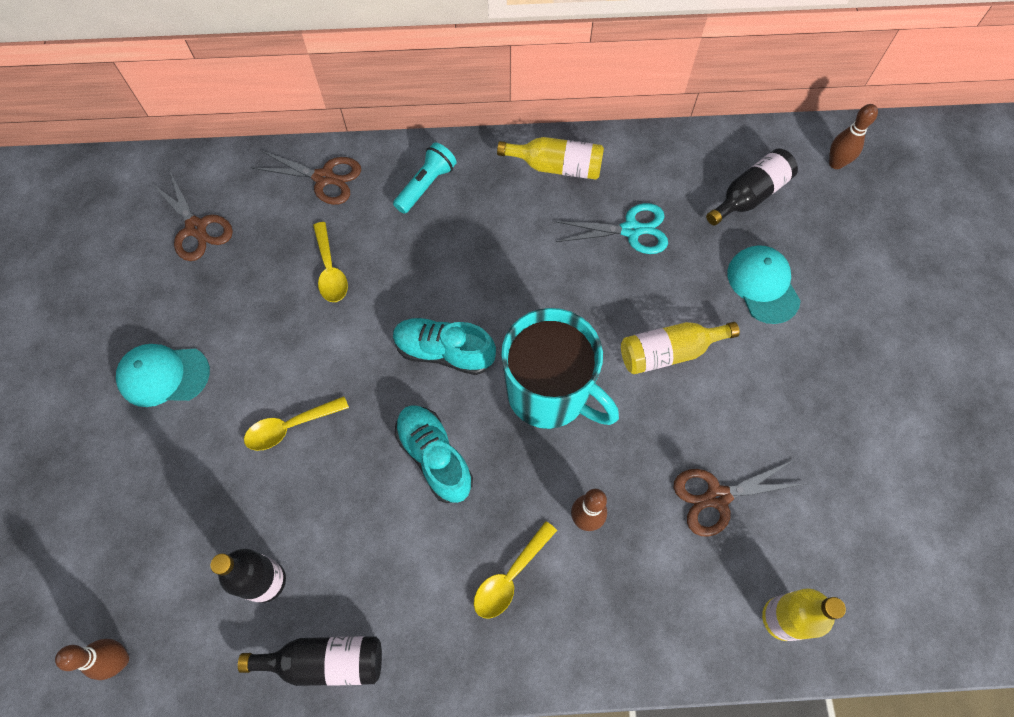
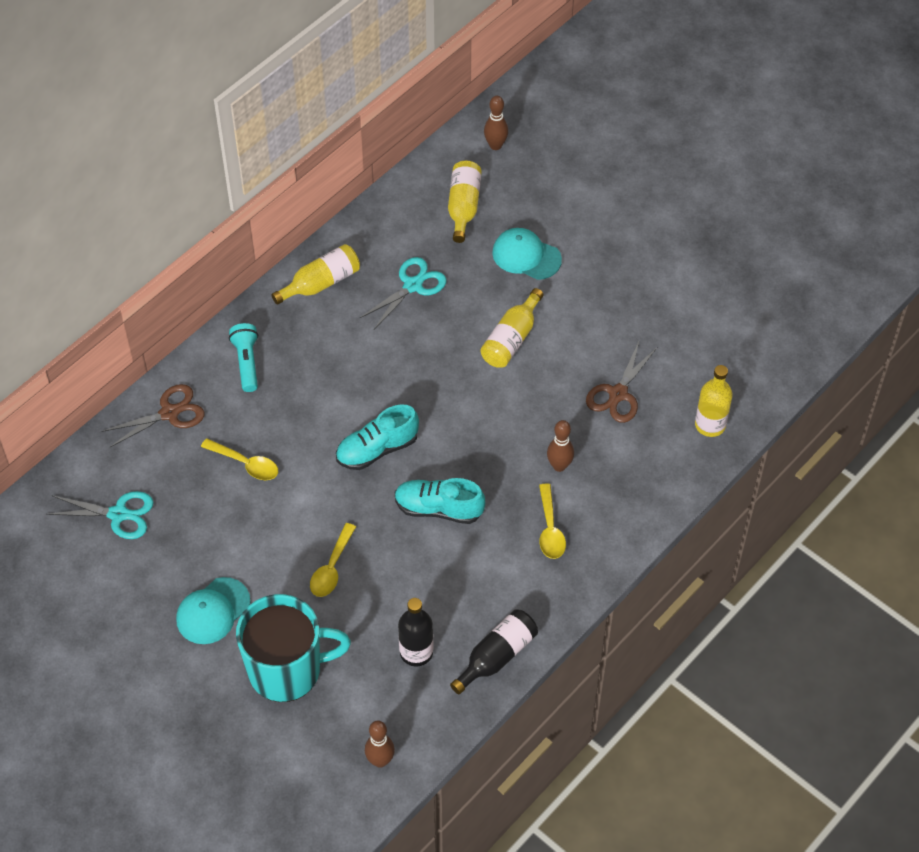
camera: 45 degrees left, 10 degrees down
brown scissors [152,172,233,261] -> turquoise scissors [46,491,154,539]
turquoise mug [501,308,619,429] -> turquoise mug moved to [236,594,351,702]
black bottle [706,148,798,226] -> yellow bottle [448,161,482,243]

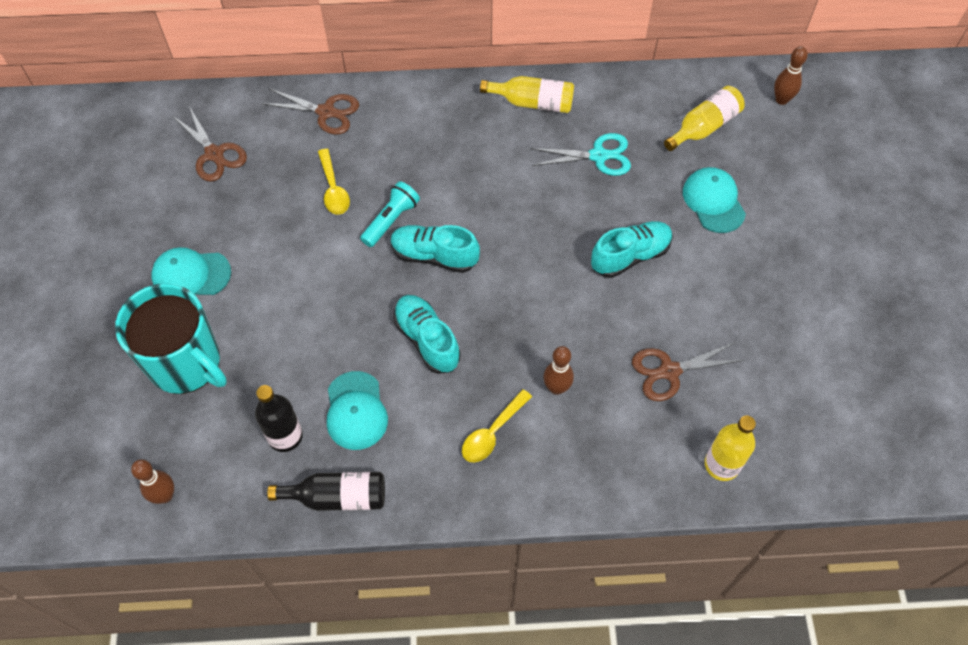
camera: 45 degrees right, 5 degrees up
turquoise scissors [46,491,154,539] -> brown scissors [173,106,247,182]
turquoise flashlight [229,323,258,392] -> turquoise flashlight moved to [360,181,420,247]
yellow spoon [310,523,356,597] -> none
yellow bottle [480,288,544,368] -> turquoise shoe [591,221,673,278]
none -> turquoise cap [327,371,388,450]

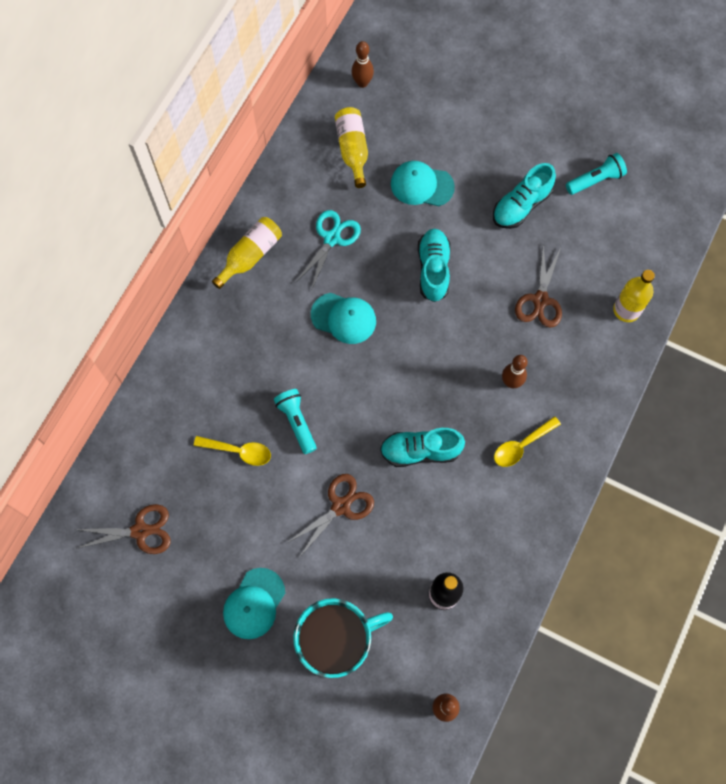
camera: 60 degrees left, 10 degrees up
brown scissors [261,88,359,135] -> brown scissors moved to [287,474,374,556]
black bottle [267,472,385,511] -> none
turquoise cap [327,371,388,450] -> turquoise cap moved to [311,293,376,344]
turquoise shoe [391,225,480,273] -> turquoise shoe moved to [493,163,556,229]
yellow spoon [462,389,532,462] -> yellow spoon turned 75 degrees clockwise [494,416,561,467]
none -> turquoise flashlight [566,153,627,195]

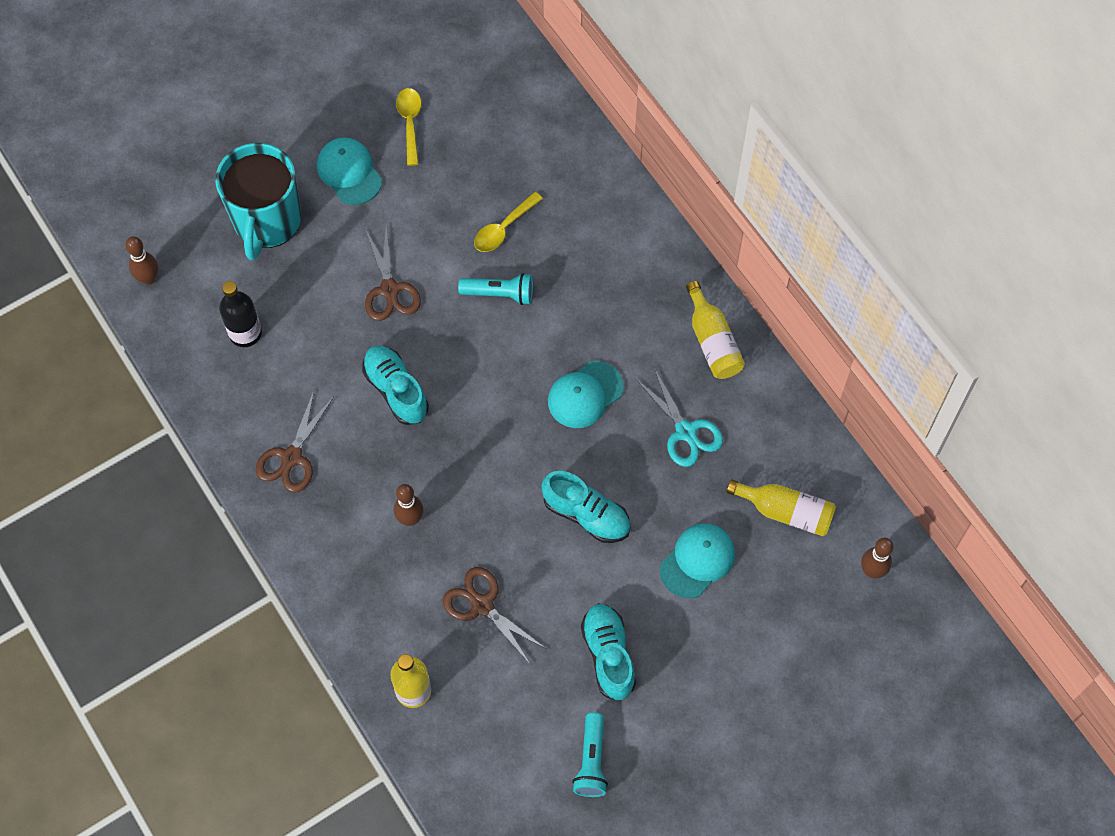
camera: 120 degrees right, 5 degrees down
brown scissors [74,504,171,554] -> brown scissors moved to [255,391,334,492]
turquoise shoe [380,428,465,467] -> turquoise shoe turned 60 degrees counterclockwise [362,345,429,425]
yellow spoon [494,416,561,467] -> yellow spoon moved to [396,88,421,166]

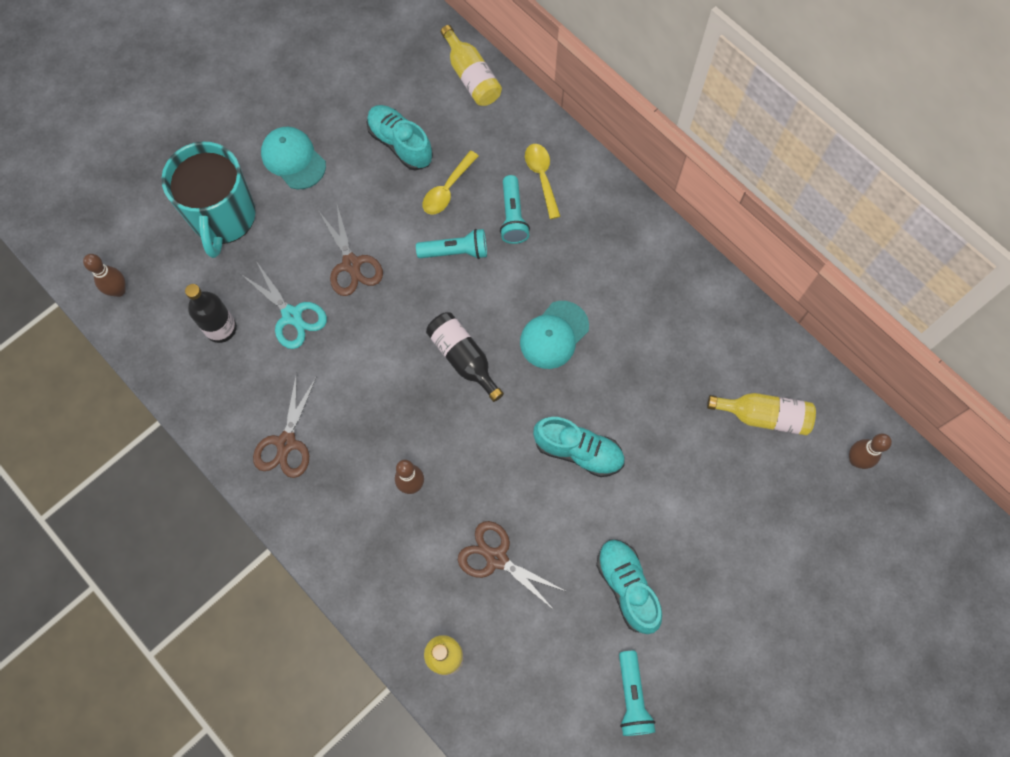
camera: 10 degrees left, 5 degrees up
turquoise shoe [362,345,429,425] -> turquoise shoe moved to [367,105,433,170]
yellow spoon [396,88,421,166] -> yellow spoon moved to [525,144,561,219]
turquoise scissors [636,368,723,467] -> turquoise scissors moved to [241,261,327,349]
turquoise cap [660,523,735,599] -> none
yellow bottle [686,281,745,379] -> yellow bottle moved to [441,25,502,106]
none -> black bottle [426,312,504,402]
none -> turquoise flashlight [500,175,530,244]

